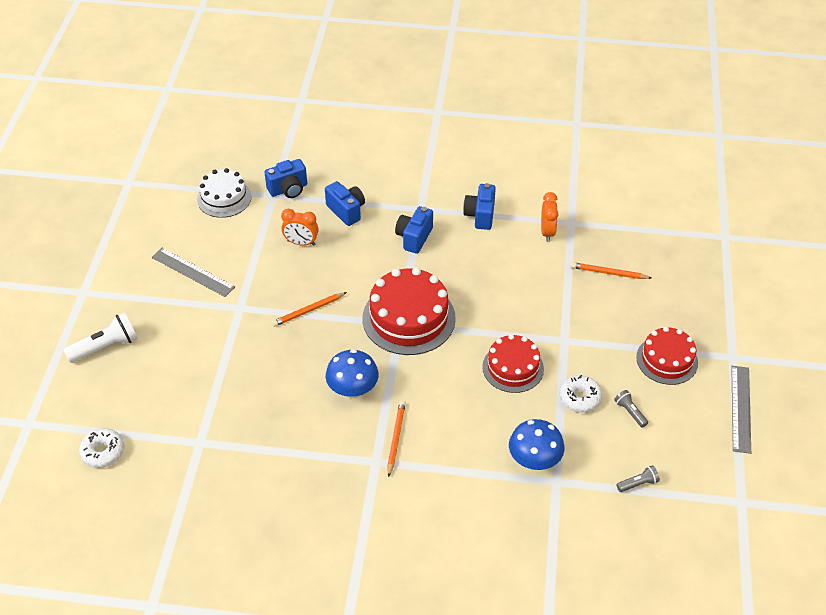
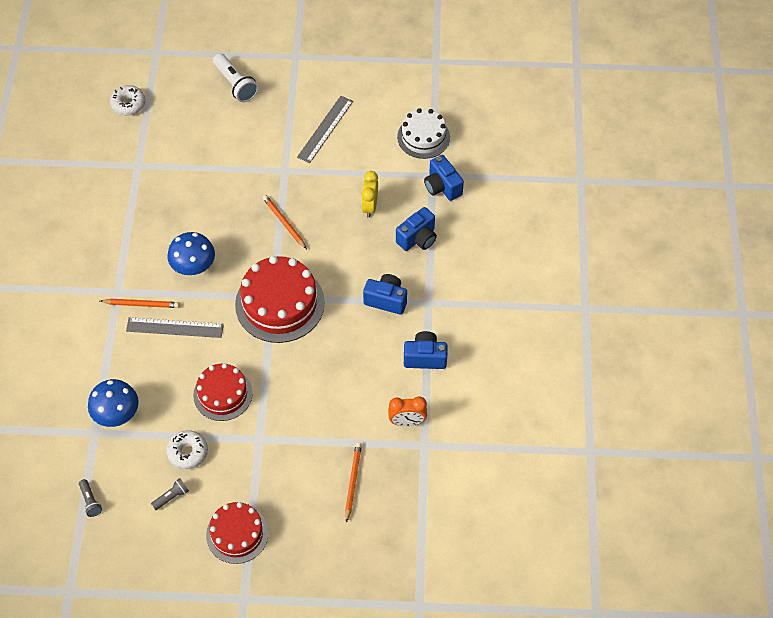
camera: 85 degrees right, 10 degrees up
orange clock [281,209,319,246] -> yellow clock [362,171,378,218]
grey ruler [731,366,751,454] -> grey ruler moved to [126,317,224,338]

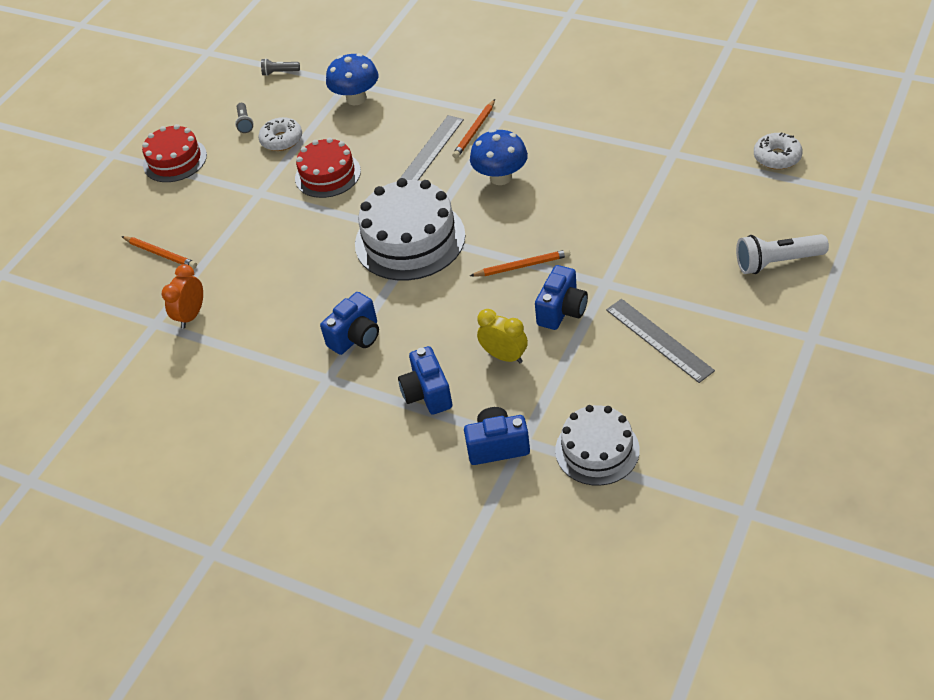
camera: 120 degrees right, 10 degrees down
red cake [235,256,325,343] -> white cake [355,178,465,280]
blue camera [404,331,448,369] -> blue camera moved to [535,265,588,330]

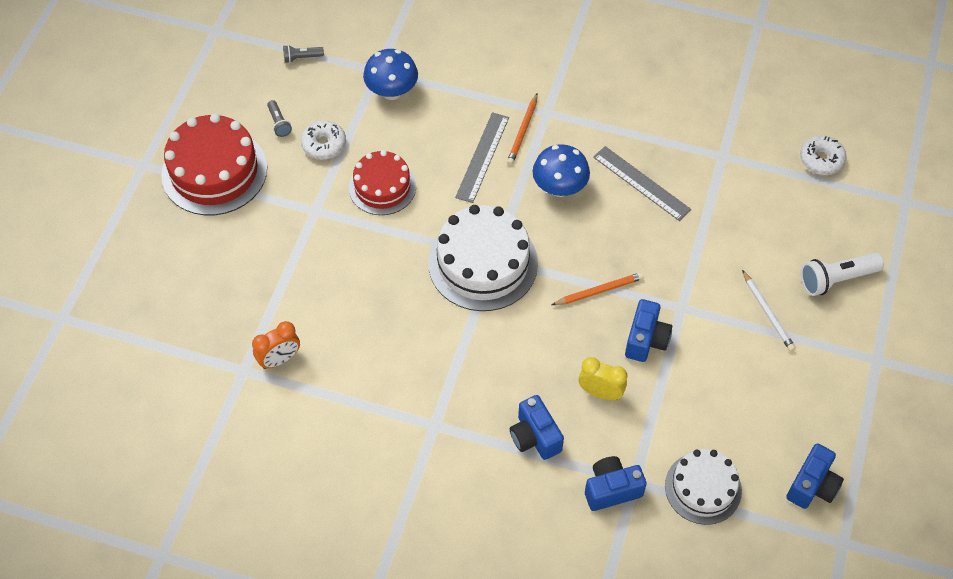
camera: 15 degrees left, 10 degrees up
orange pencil [121,236,197,269] -> none
red cake [142,124,207,182] -> red cake [161,113,267,215], size x1.57
orange clock [162,264,203,328] -> orange clock turned 135 degrees counterclockwise [252,321,300,369]
blue camera [320,292,379,355] -> blue camera moved to [786,443,844,509]
grey ruler [606,299,715,383] -> grey ruler moved to [593,146,691,221]
none -> white pencil [742,270,796,352]

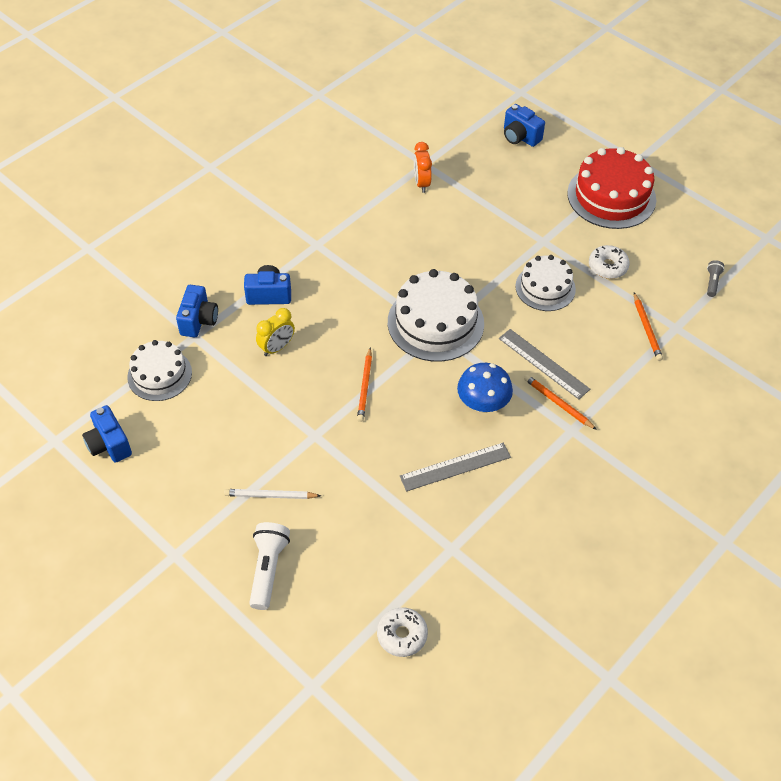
camera: 115 degrees right, 5 degrees down
grey flashlight [267,100,292,137] -> none
red cake [349,150,416,215] -> white cake [515,255,576,311]
blue mushroom [363,49,418,100] -> orange pencil [634,293,663,361]
blue camera [625,299,673,362] -> blue camera moved to [504,104,545,147]

